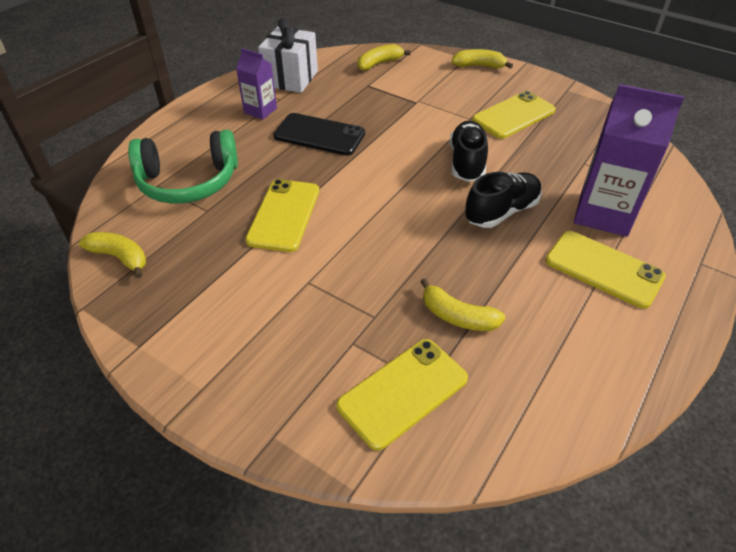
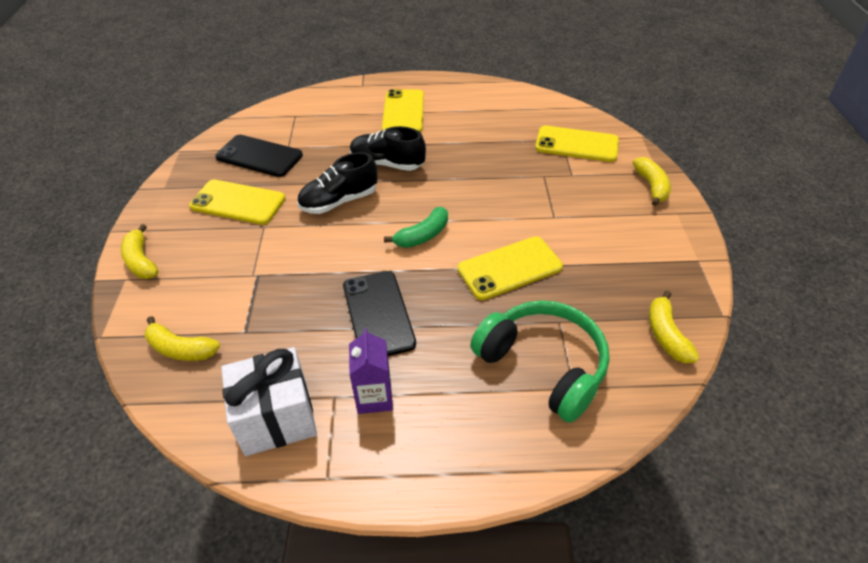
camera: 125 degrees left, 0 degrees up
yellow banana [420,278,505,331] -> yellow banana moved to [633,157,671,206]
purple carton [574,84,684,237] -> none
none -> black phone [215,135,303,177]
none -> green banana [384,207,448,248]

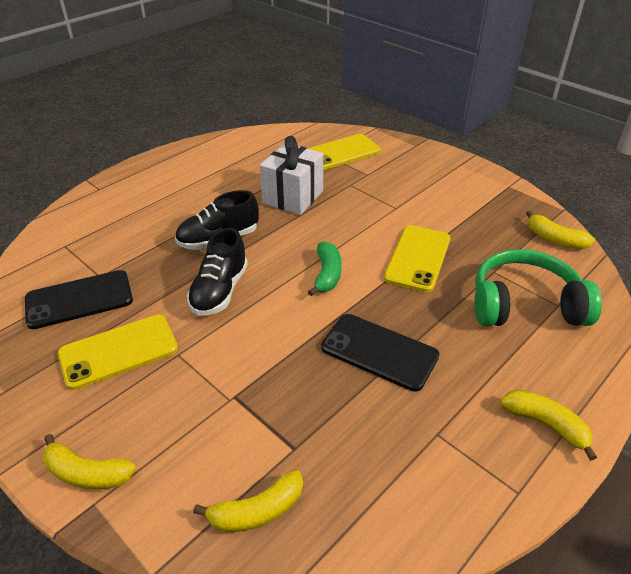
camera: 45 degrees left, 5 degrees down
white gift [221,347,317,456] -> white gift moved to [260,136,324,215]
purple carton [349,328,393,414] -> none
yellow phone [382,89,424,133] -> none
yellow banana [633,157,671,206] -> yellow banana moved to [500,390,597,461]

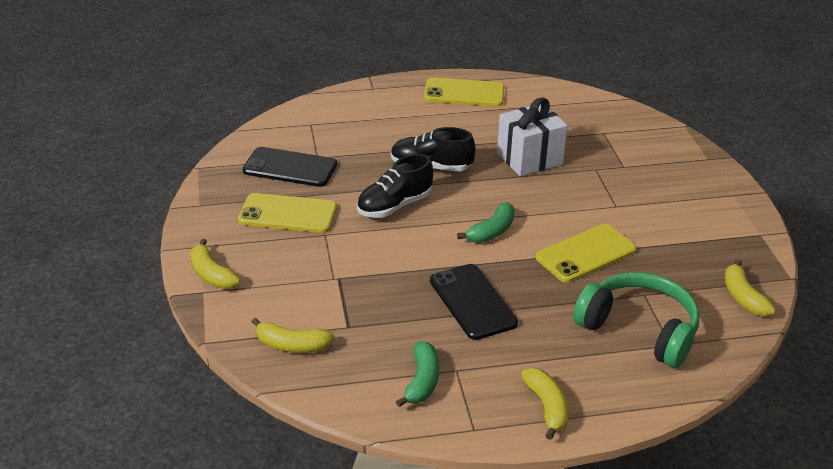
camera: 35 degrees right, 5 degrees down
yellow phone [307,134,381,170] -> yellow phone moved to [424,77,504,106]
none -> green banana [396,341,439,407]

